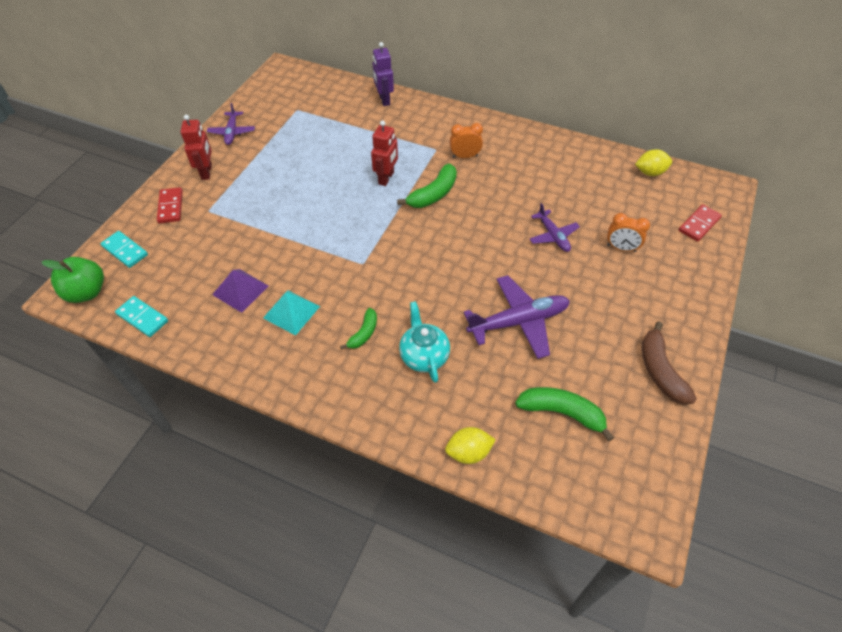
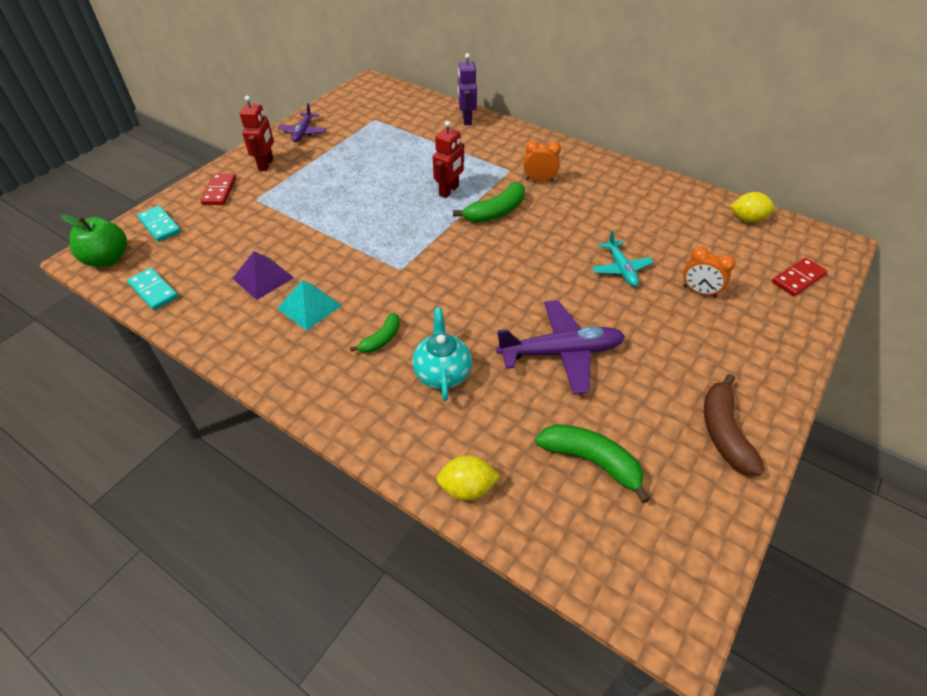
camera: 10 degrees right, 5 degrees down
purple plane [530,203,580,252] -> turquoise plane [592,231,654,286]

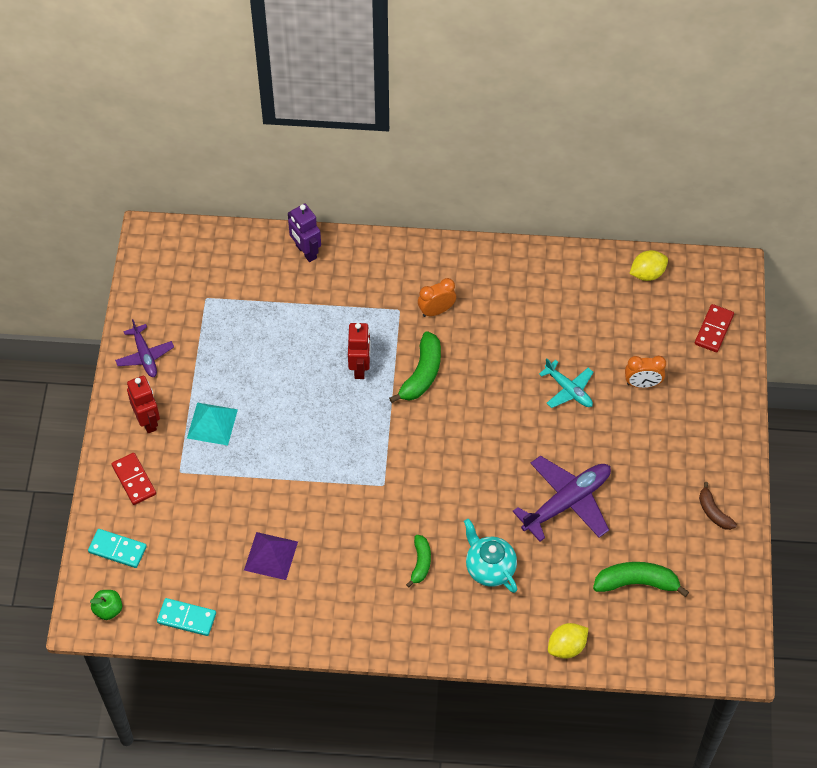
camera: 30 degrees left, 10 degrees up
green apple [61,214,127,267] -> green apple [90,590,122,620], size x0.60
turquoise pyramid [277,280,342,331] -> turquoise pyramid moved to [187,402,238,446]
brown banana [704,374,765,476] -> brown banana [699,482,737,530], size x0.61

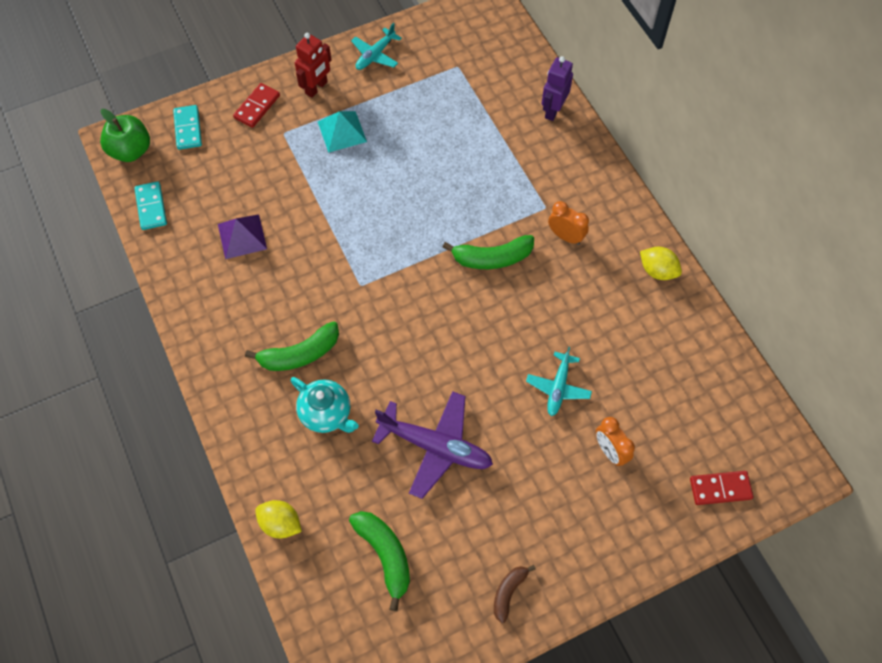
camera: 60 degrees right, 5 degrees up
green apple [90,590,122,620] -> green apple [100,109,150,162], size x1.67
purple plane [115,319,174,377] -> turquoise plane [351,23,402,70]
red robot [348,323,371,379] -> none
green banana [406,535,431,587] -> green banana [245,321,339,371], size x1.63
turquoise teapot [464,519,517,593] -> turquoise teapot turned 105 degrees clockwise [291,377,359,433]
yellow lemon [629,250,668,281] -> yellow lemon moved to [640,247,682,280]

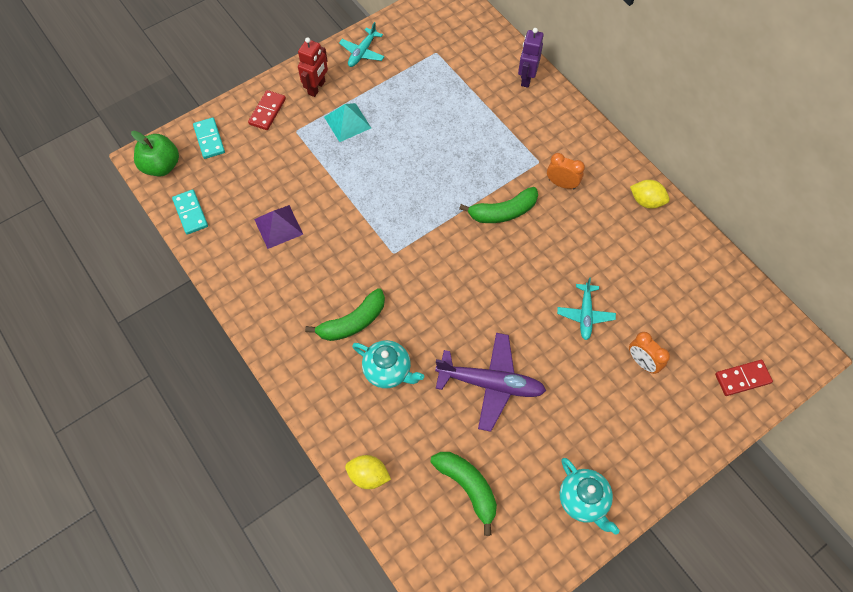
camera: 10 degrees left, 0 degrees up
brown banana [494,565,536,623] -> turquoise teapot [560,458,620,535]

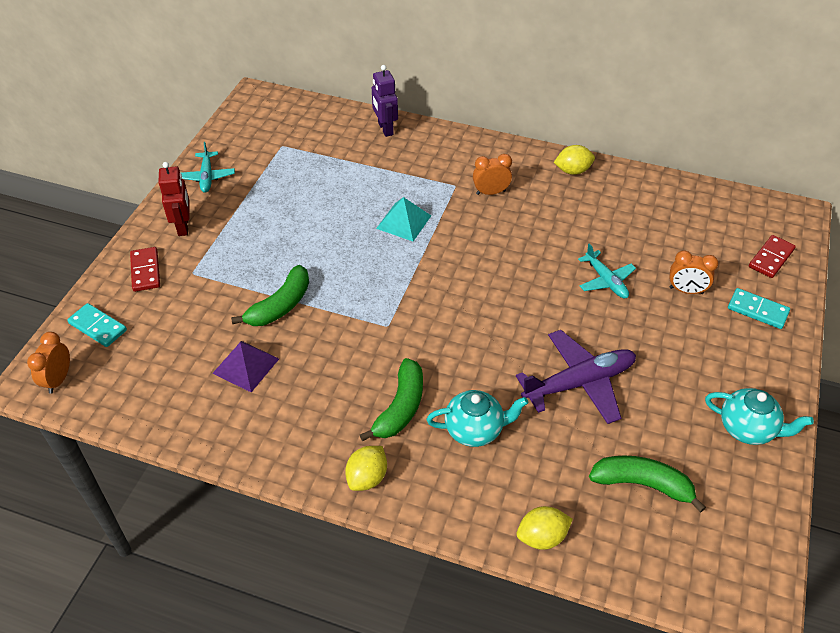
camera: 35 degrees left, 15 degrees down
green apple [131,131,179,177] -> orange clock [27,332,70,394]
turquoise domino [172,189,208,235] -> turquoise domino moved to [728,288,790,329]
turquoise pyramid [324,103,371,142] -> turquoise pyramid moved to [376,197,431,241]
green banana [459,187,538,223] -> green banana moved to [231,265,309,326]
none -> yellow lemon [345,446,387,491]

